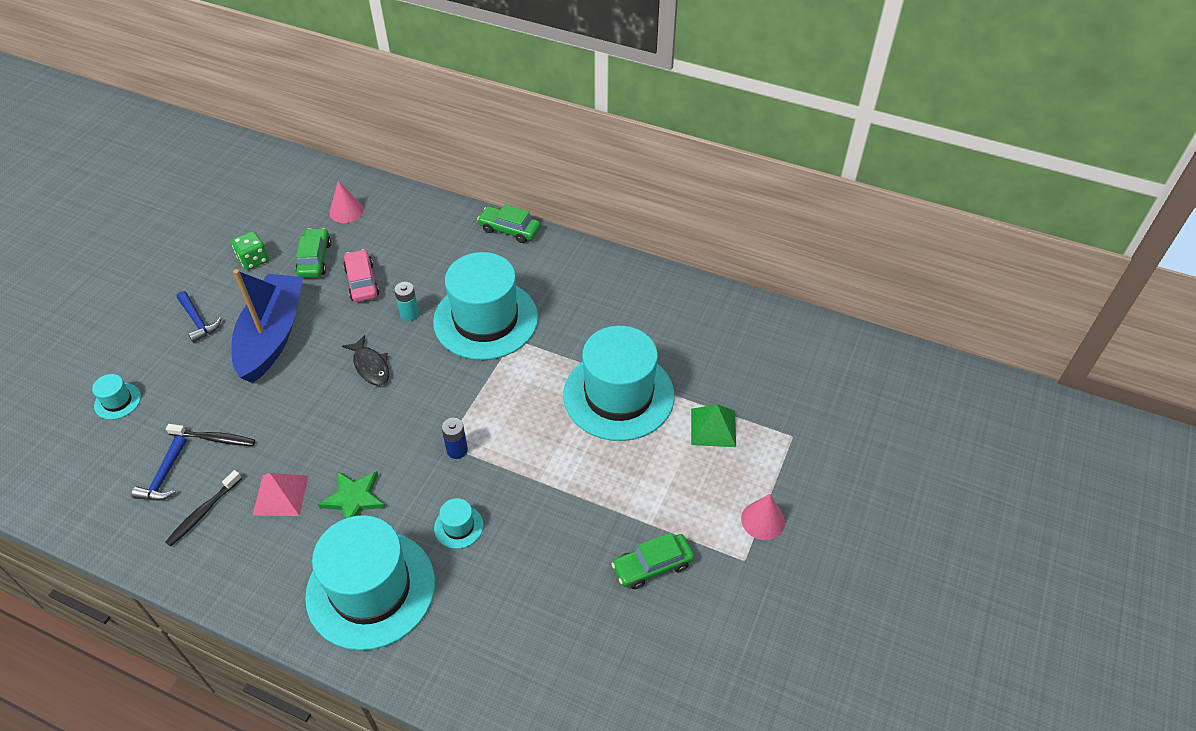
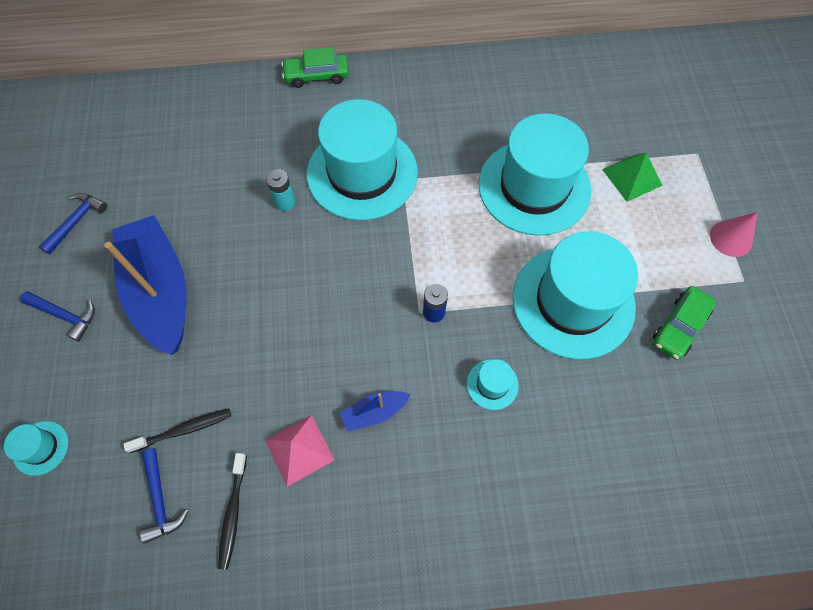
camera: 30 degrees left, 15 degrees up
green dice [231,231,269,270] -> blue hammer [39,193,107,255]
green car [295,228,331,278] -> none
turquoise hat [305,515,435,650] -> turquoise hat moved to [512,231,638,359]
green star [318,471,385,519] -> blue boat [340,391,410,431]
pink cone [329,181,364,223] -> none
black fish [342,335,389,386] -> none
pink car [343,249,379,302] -> none

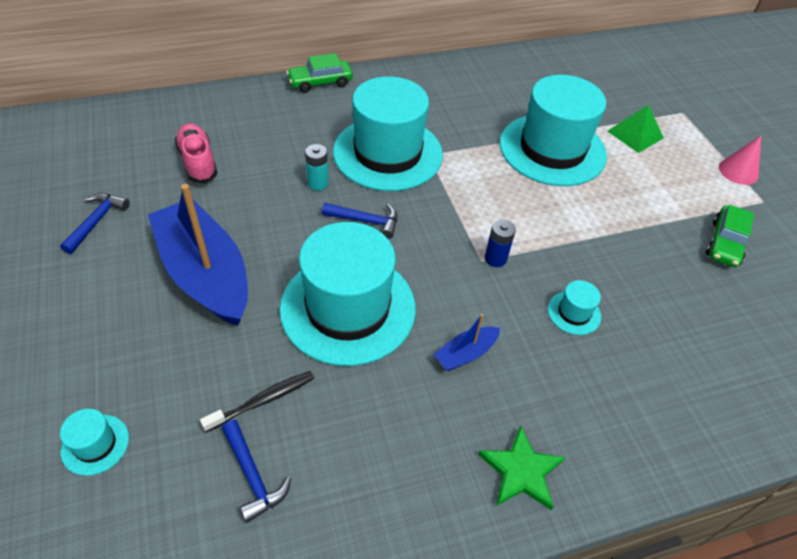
camera: 15 degrees left, 15 degrees down
blue hammer [20,291,95,341] -> blue hammer moved to [322,203,398,239]
black toothbrush [218,453,247,570] -> none
pink pyramid [265,415,335,487] -> none
turquoise hat [512,231,638,359] -> turquoise hat moved to [280,222,416,366]
none -> pink shoe [175,123,217,183]
none -> green star [478,425,566,510]

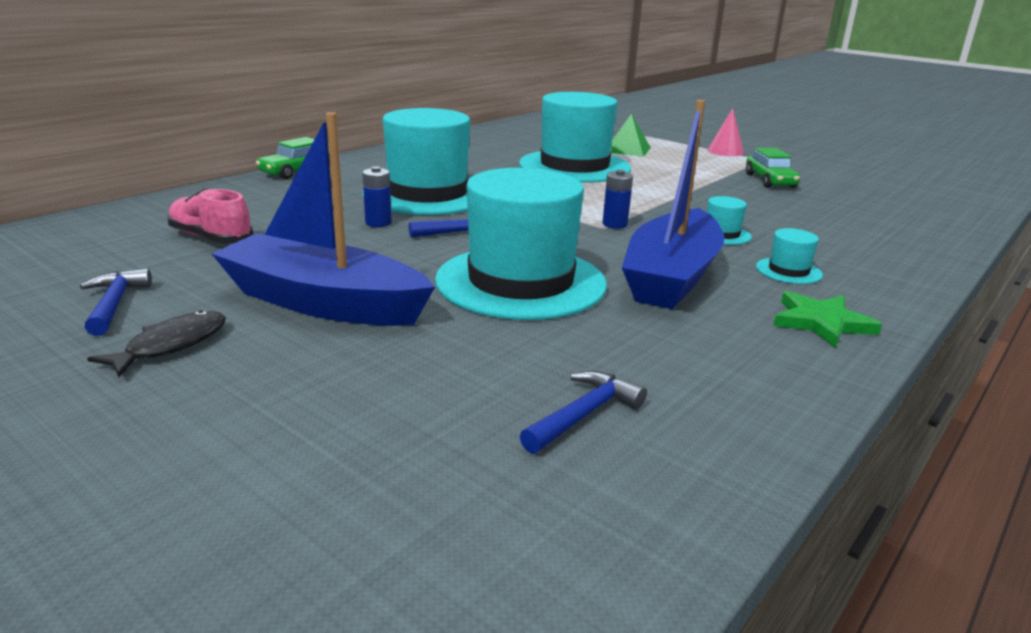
camera: 30 degrees left, 25 degrees down
turquoise hat [60,409,129,476] -> turquoise hat moved to [756,228,823,284]
black toothbrush [200,371,314,432] -> none
blue hammer [222,420,291,523] -> blue hammer turned 75 degrees counterclockwise [520,371,647,454]
turquoise battery [305,144,329,191] -> blue battery [362,166,392,227]
blue boat [433,314,500,371] -> blue boat [622,100,725,309], size x2.33
none -> black fish [87,310,226,377]

